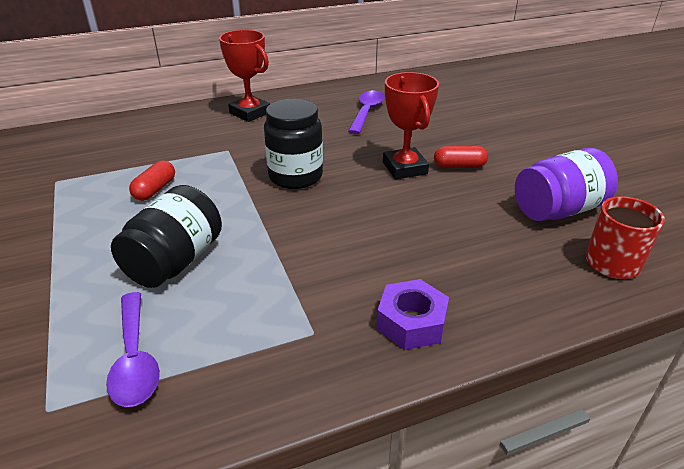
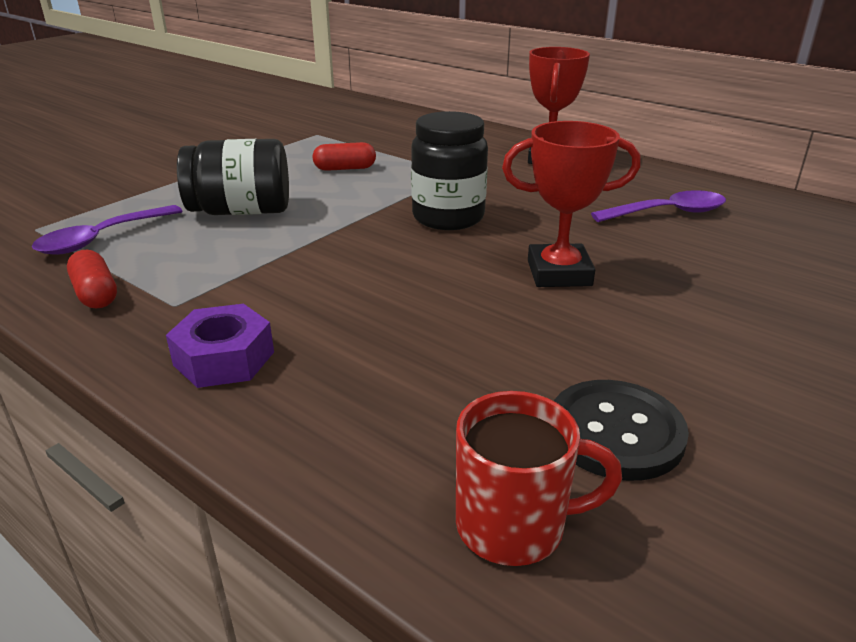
camera: 60 degrees right, 5 degrees down
red trophy [383,72,439,179] -> red trophy turned 45 degrees clockwise [502,121,641,287]
red capsule [434,146,488,168] -> red capsule moved to [67,250,117,308]
purple jar [515,148,618,221] -> black button [554,380,689,481]

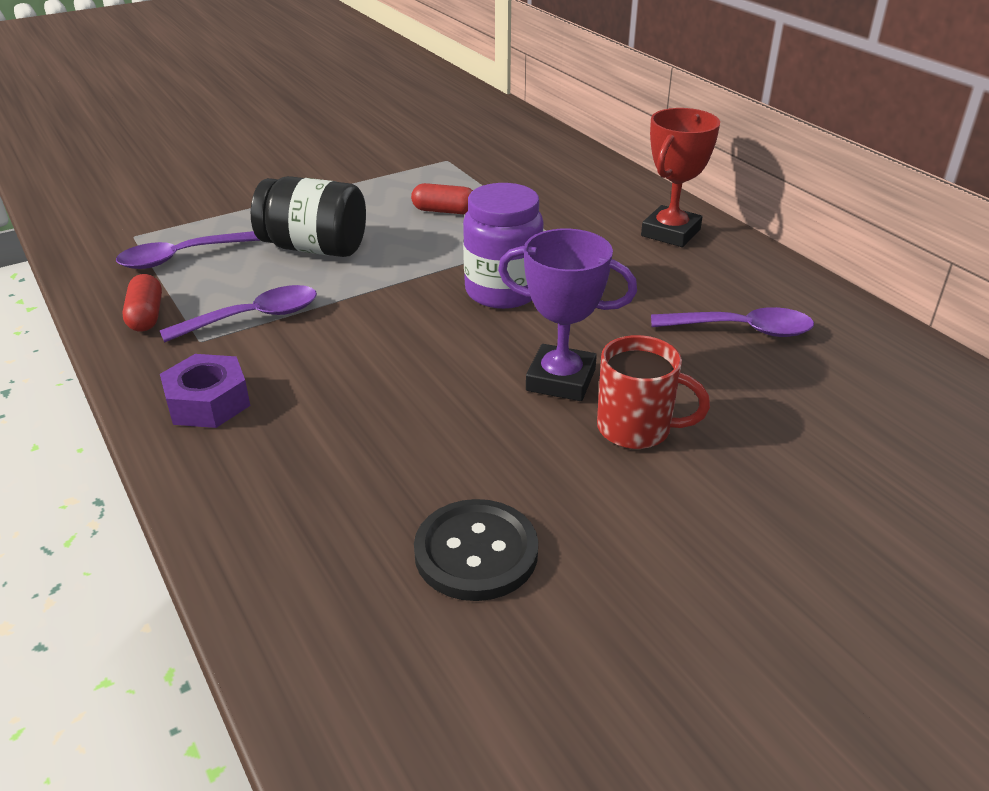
camera: 20 degrees right, 5 degrees up
black jar [411,111,488,230] -> purple jar [463,183,544,309]
red mug [456,391,622,566] -> red mug moved to [597,335,710,449]
red trophy [502,121,641,287] -> purple trophy [498,229,637,401]
none -> purple spoon [160,285,317,342]

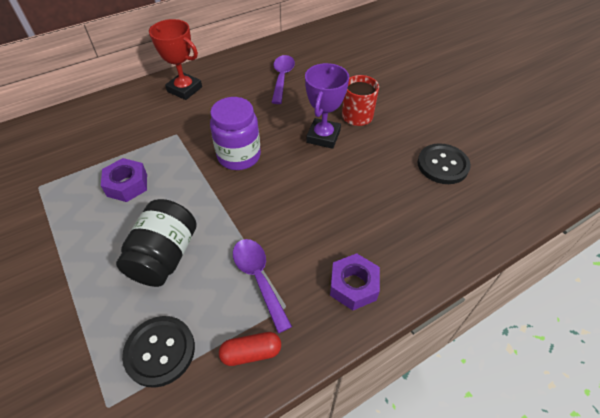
camera: 90 degrees left, 15 degrees up
purple spoon [116,231,261,269] -> black button [122,316,195,388]
red capsule [411,183,473,214] -> purple nut [101,158,147,202]

